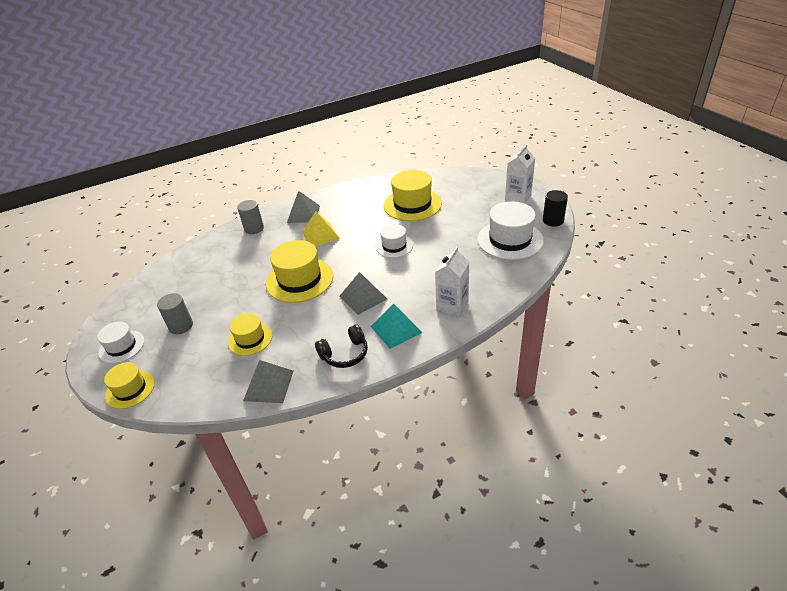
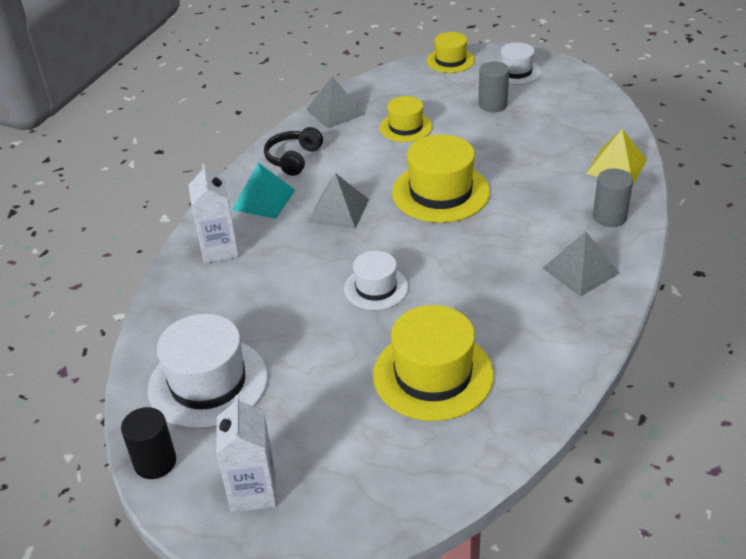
camera: 140 degrees right, 0 degrees up
yellow pyramid [302,211,340,246] -> yellow pyramid moved to [586,129,647,185]

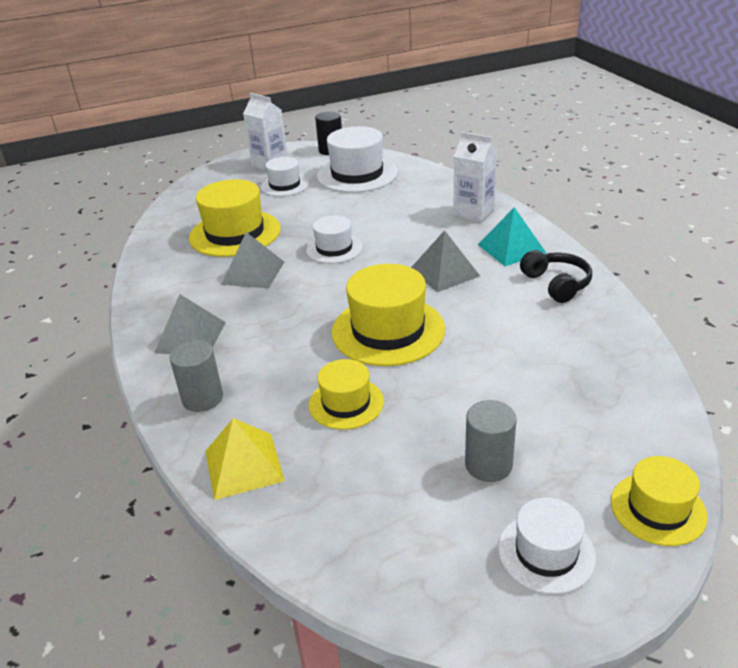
camera: 135 degrees right, 5 degrees down
grey pyramid [306,76,365,129] -> grey pyramid moved to [221,232,284,289]
yellow hat [380,96,432,142] -> yellow hat moved to [309,359,384,430]
none -> white hat [261,157,309,196]

